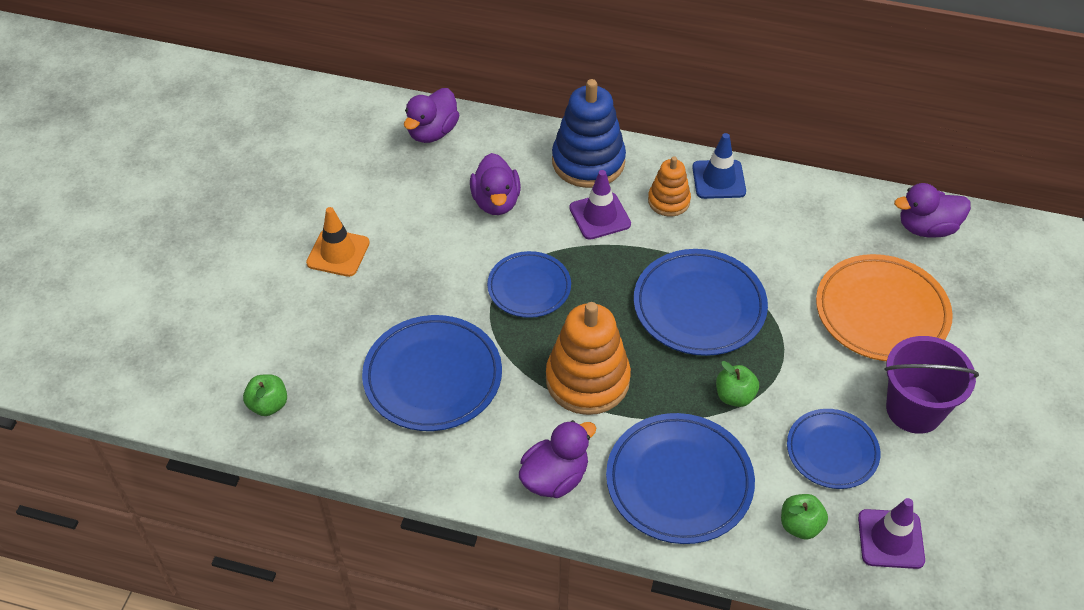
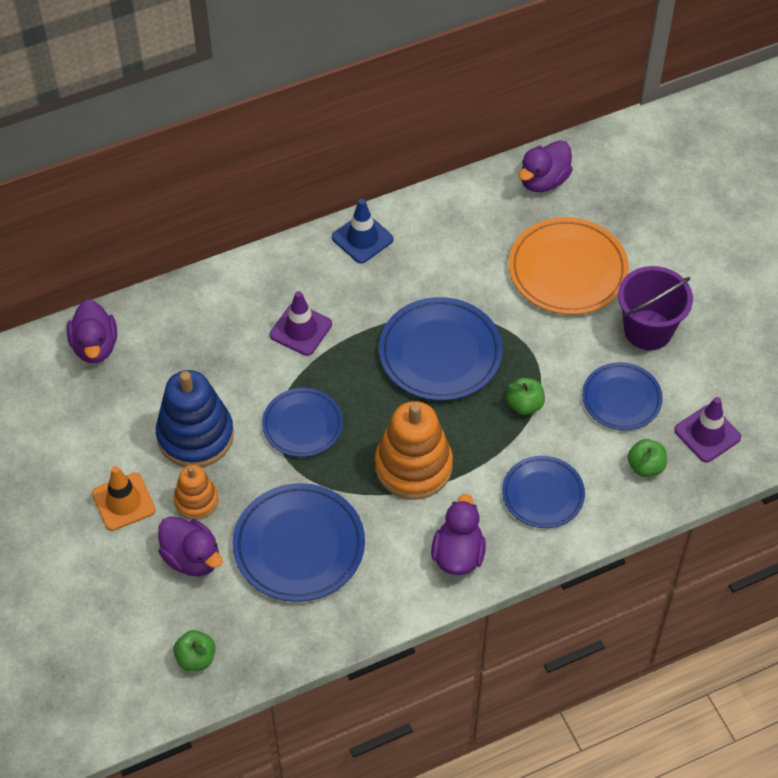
camera: 40 degrees left, 5 degrees up
purple duck [470,153,521,215] -> purple duck moved to [158,516,223,577]
blue stacking toy [552,79,626,188] -> blue stacking toy moved to [156,370,234,467]
blue plate [606,413,755,544] -> blue plate [502,456,585,528], size x0.64
orange stacking toy [648,156,691,216] -> orange stacking toy moved to [174,465,219,520]

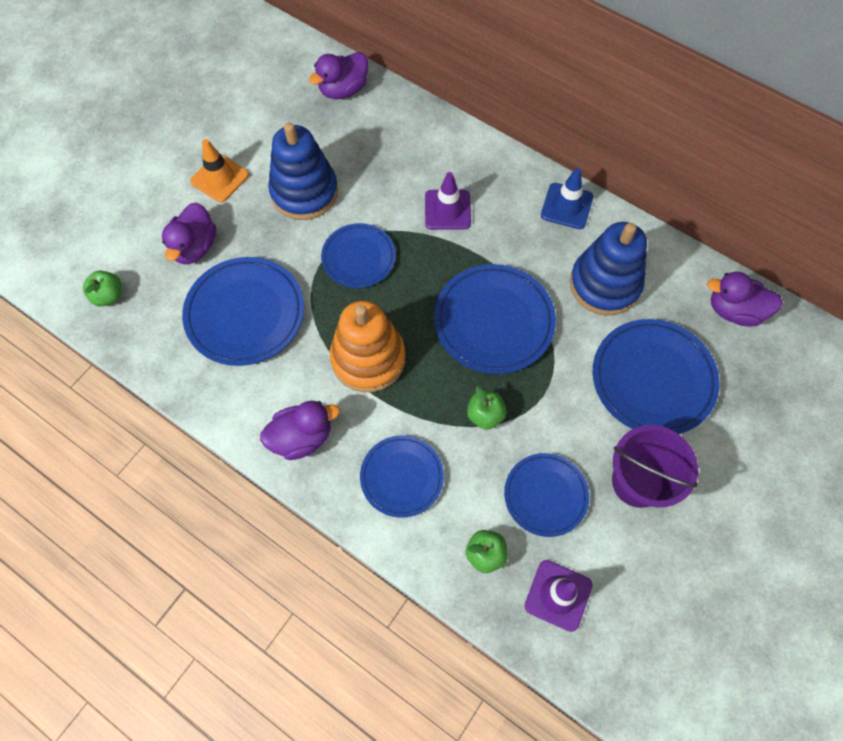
camera: 60 degrees right, 10 degrees up
orange stacking toy [174,465,219,520] -> none
orange plate [509,217,629,315] -> blue plate [593,319,720,434]
none -> blue stacking toy [570,222,647,316]

